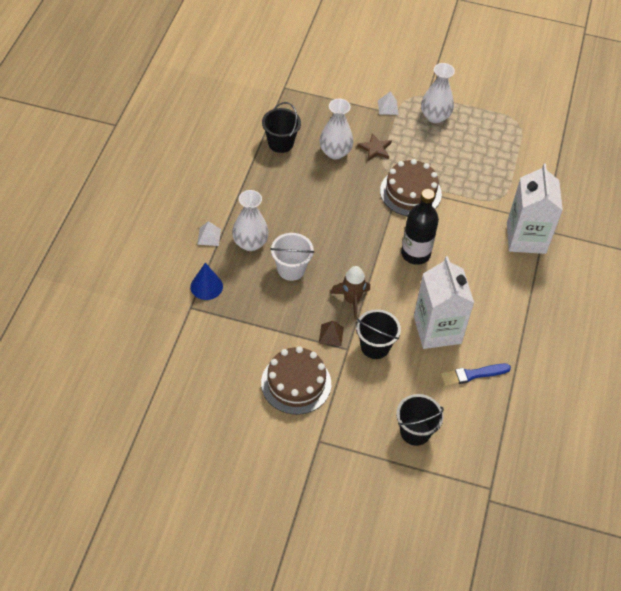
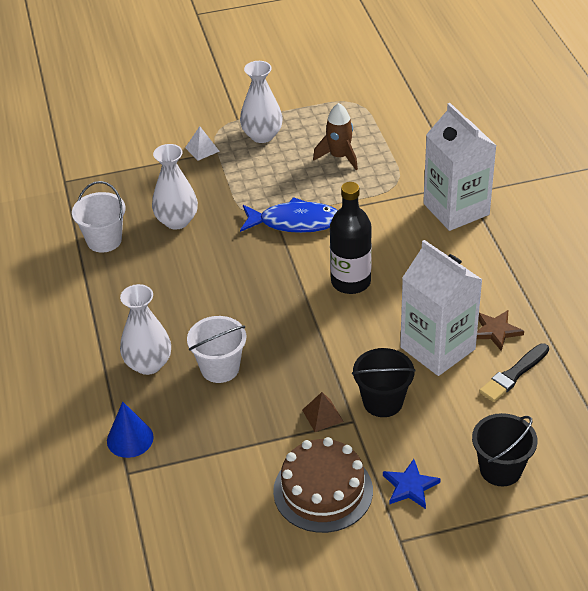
camera: 25 degrees left, 10 degrees down
white pyramid [197,221,221,246] -> none
black bucket [262,102,301,153] -> white bucket [72,181,126,253]
brown rocket [330,266,370,320] -> brown rocket moved to [313,103,358,170]
brown star [357,133,392,161] -> brown star moved to [477,310,524,351]
brown cake [380,159,442,216] -> blue fish [240,197,338,233]
blue brush [441,364,511,386] -> black brush [479,343,549,402]
none -> blue star [383,459,441,509]

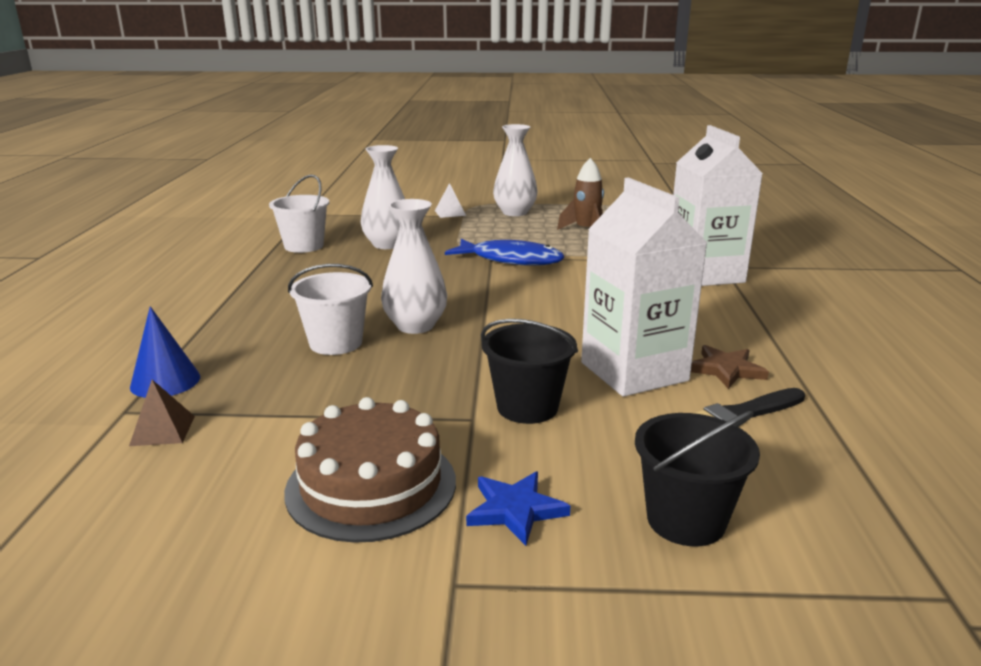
camera: 15 degrees right, 20 degrees down
white vase [120,284,171,375] -> white vase moved to [381,199,447,334]
brown pyramid [302,392,344,432] -> brown pyramid moved to [129,380,195,446]
black bottle [330,182,372,294] -> none

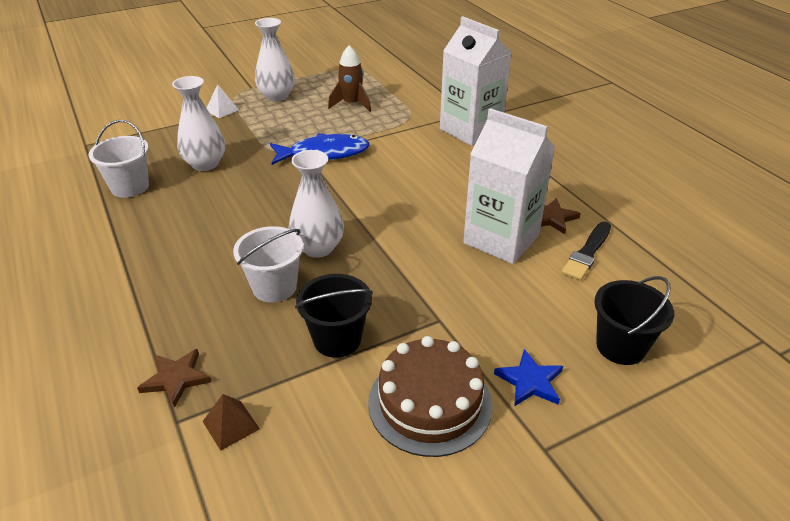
camera: 30 degrees left, 15 degrees up
blue cone [130,306,200,398] -> brown star [137,349,211,408]
black bucket [481,319,578,424] -> black bucket moved to [295,274,373,358]

